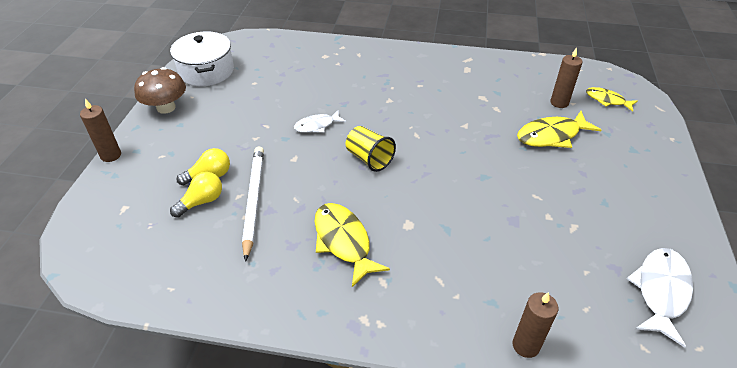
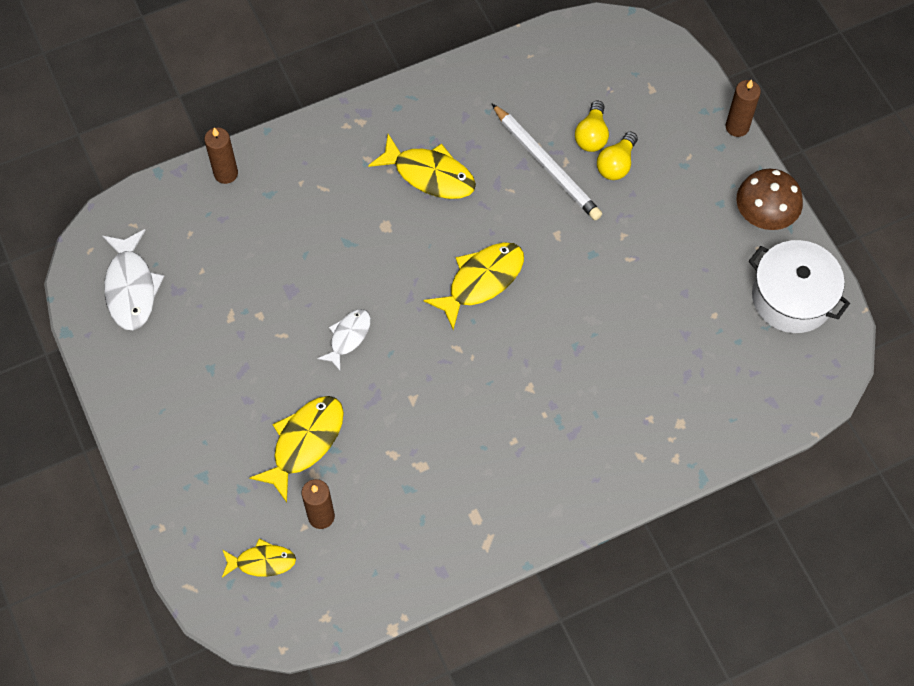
camera: 145 degrees right, 20 degrees up
white fish [294,110,346,133] -> white fish moved to [317,309,371,371]
yellow cup [346,126,396,172] -> yellow fish [424,242,524,330]

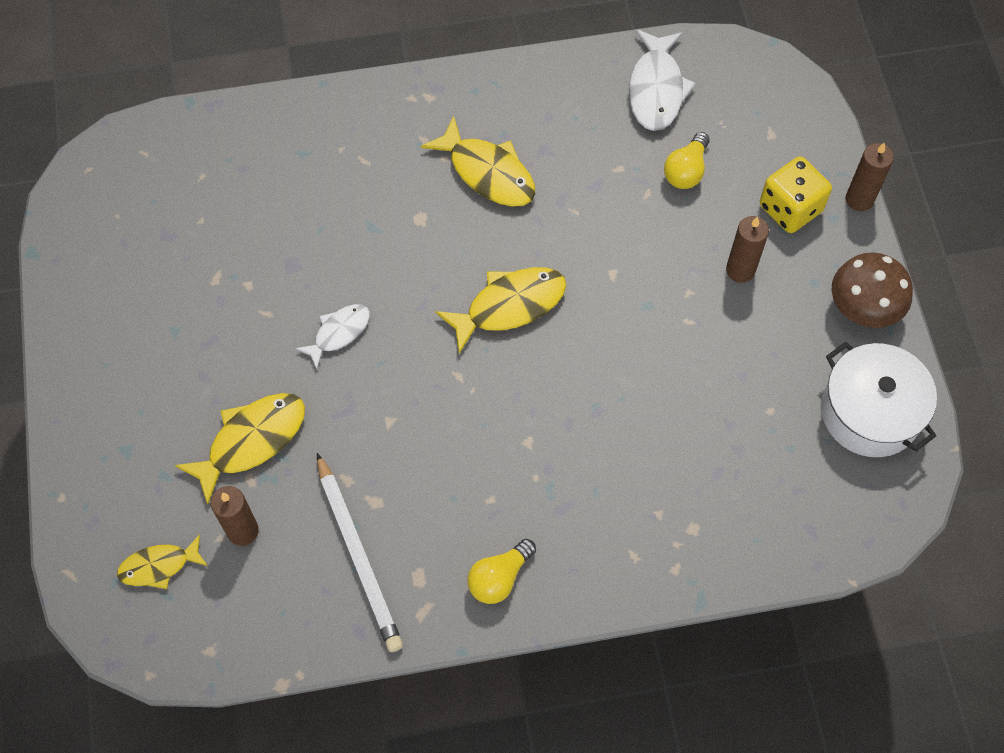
camera: 15 degrees right, 0 degrees up
white fish [102,229,164,330] -> white fish moved to [629,29,696,131]
brown candle [204,128,238,184] -> brown candle moved to [726,216,769,283]
yellow fish [222,539,296,577] -> yellow fish turned 150 degrees clockwise [117,534,208,589]
white pencil [492,104,602,220] -> white pencil moved to [317,453,403,652]
yellow light bulb [597,132,638,180] -> yellow light bulb moved to [467,539,536,604]
none -> yellow dice [760,156,832,233]

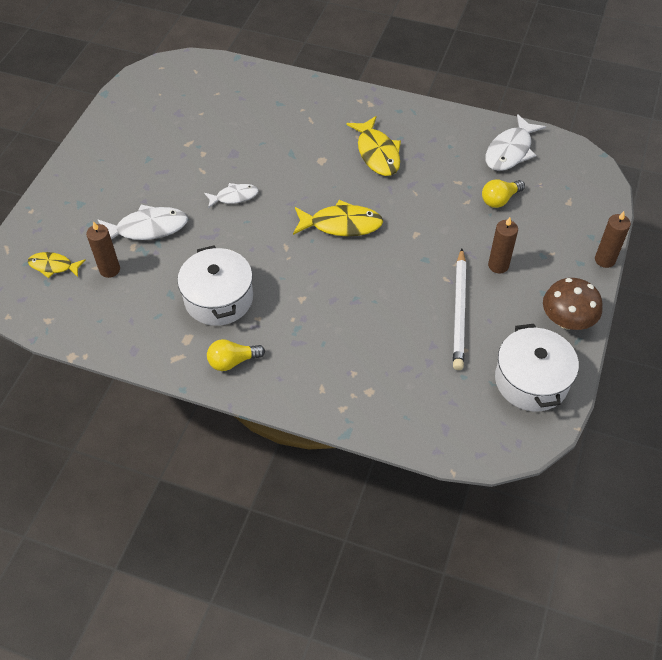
camera: 30 degrees right, 10 degrees down
yellow fish [175,393,305,505] -> white fish [98,204,188,240]
white pencil [317,453,403,652] -> white pencil moved to [453,248,466,370]
yellow dice [760,156,832,233] -> none
none -> white pot [177,245,253,326]

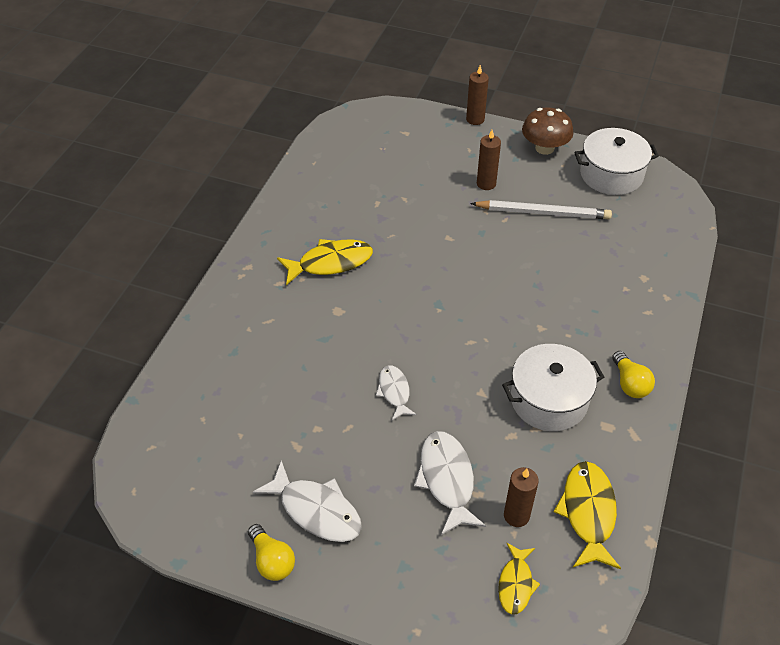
camera: 90 degrees left, 5 degrees down
yellow fish [293,200,383,236] -> yellow fish moved to [554,461,621,569]
yellow light bulb [482,179,525,208] -> yellow light bulb moved to [248,524,295,581]
white fish [486,114,546,171] -> white fish moved to [253,460,362,542]

